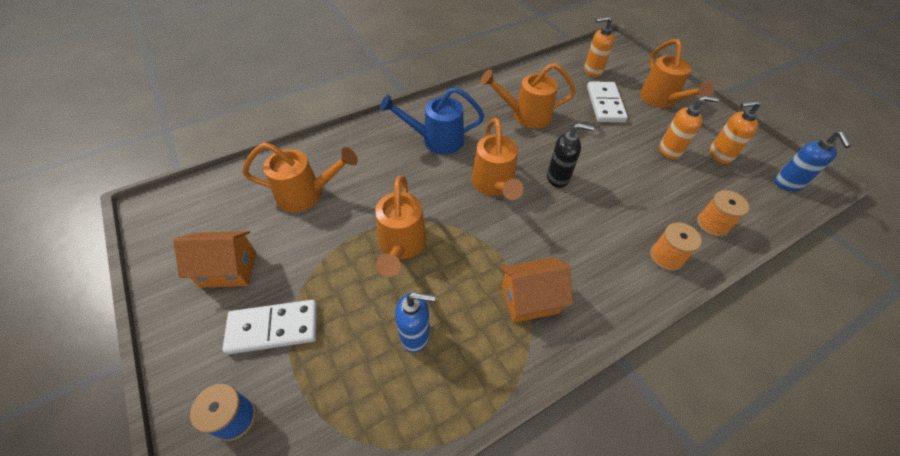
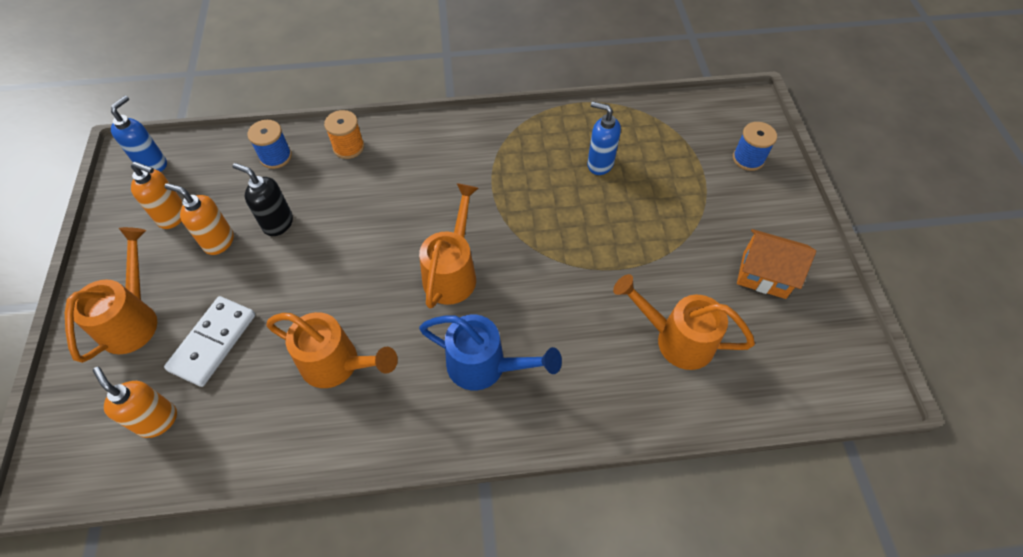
camera: 155 degrees left, 5 degrees up
white domino [222,300,317,354] -> none
orange watering can [375,175,427,277] -> none
orange house [500,257,573,323] -> none
black soap dispenser [547,123,594,188] -> black soap dispenser moved to [233,163,293,236]
orange soap dispenser [584,16,614,77] -> orange soap dispenser turned 150 degrees counterclockwise [93,367,177,438]
orange spool [697,190,749,237] -> blue spool [247,120,292,169]

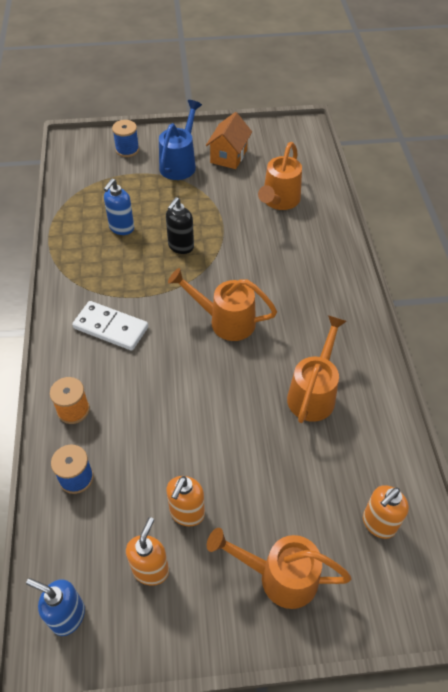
camera: 90 degrees left, 5 degrees down
white domino [164,296,255,387] -> white domino moved to [72,301,148,351]
black soap dispenser [233,163,293,236] -> black soap dispenser moved to [166,197,194,254]
blue watering can [419,315,562,391] -> blue watering can moved to [159,100,202,180]

